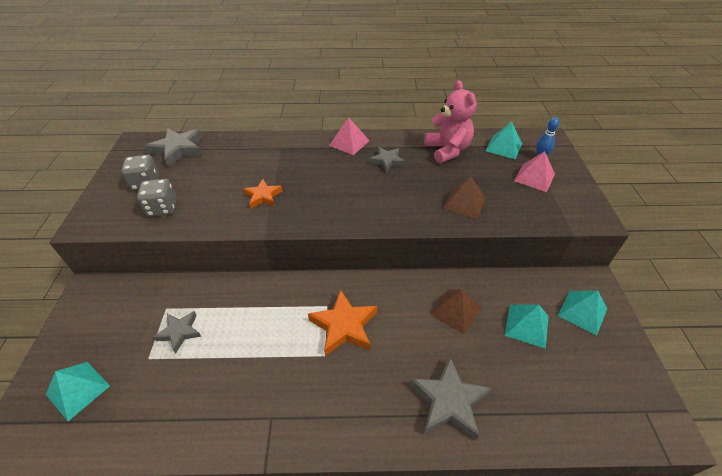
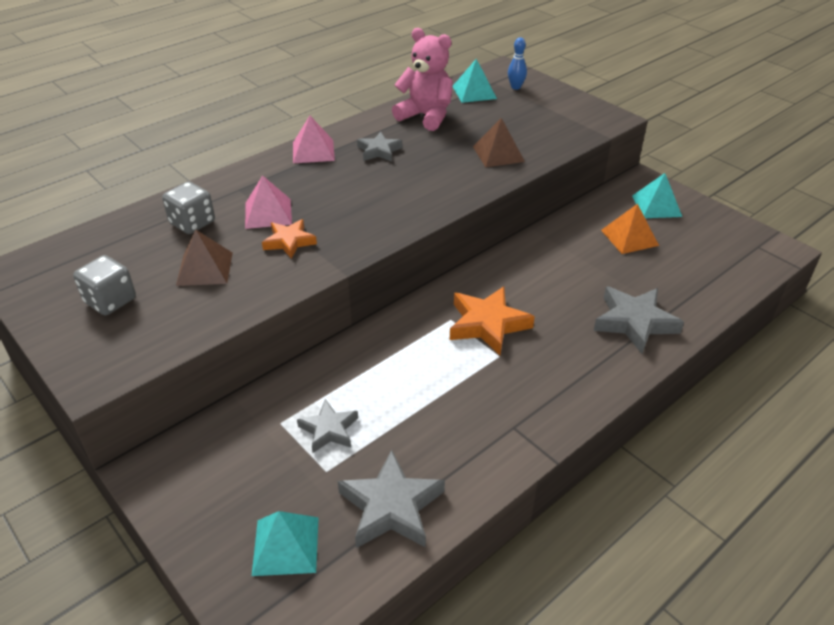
camera: 40 degrees left, 5 degrees down
grey dice [137,179,176,217] -> grey dice moved to [162,182,215,234]
grey star [145,128,202,167] -> grey star moved to [338,450,445,548]
brown pyramid [430,289,481,335] -> brown pyramid moved to [176,230,233,286]
turquoise pyramid [505,304,549,349] -> orange pyramid [601,204,659,254]
pink pyramid [514,151,555,192] -> pink pyramid moved to [245,175,292,229]

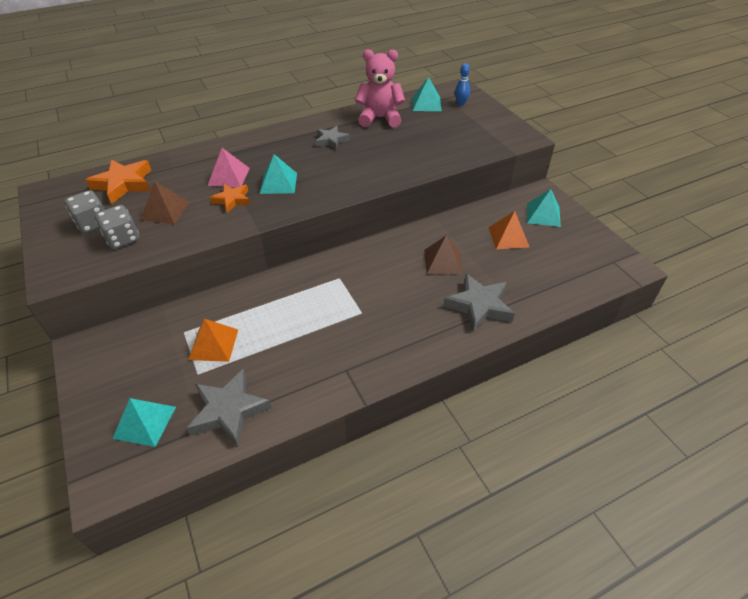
camera: 15 degrees right, 5 degrees up
grey dice [162,182,215,234] -> grey dice moved to [95,205,140,249]
pink pyramid [293,116,335,163] -> none
grey star [297,399,358,453] -> orange pyramid [188,319,238,362]
pink teddy bear [392,28,453,131] -> pink teddy bear turned 45 degrees counterclockwise [355,50,405,127]
orange star [450,286,535,355] -> orange star moved to [86,159,151,204]
brown pyramid [473,118,525,167] -> brown pyramid moved to [424,236,463,274]
none -> turquoise pyramid [260,154,297,194]

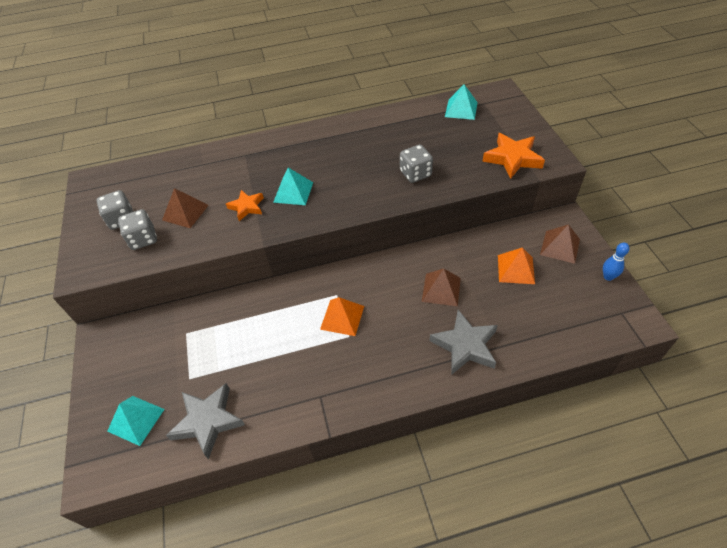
camera: 15 degrees right, 5 degrees up
orange star [86,159,151,204] -> orange star moved to [482,133,545,179]
orange pyramid [188,319,238,362] -> orange pyramid moved to [320,297,364,336]
pink pyramid [207,148,250,187] -> none
grey star [316,126,350,150] -> none
pink teddy bear [355,50,405,127] -> none
blue bowling pin [455,63,470,106] -> blue bowling pin moved to [603,243,629,281]
turquoise pyramid [527,189,561,227] -> brown pyramid [540,224,580,264]
none -> grey dice [400,144,433,183]

